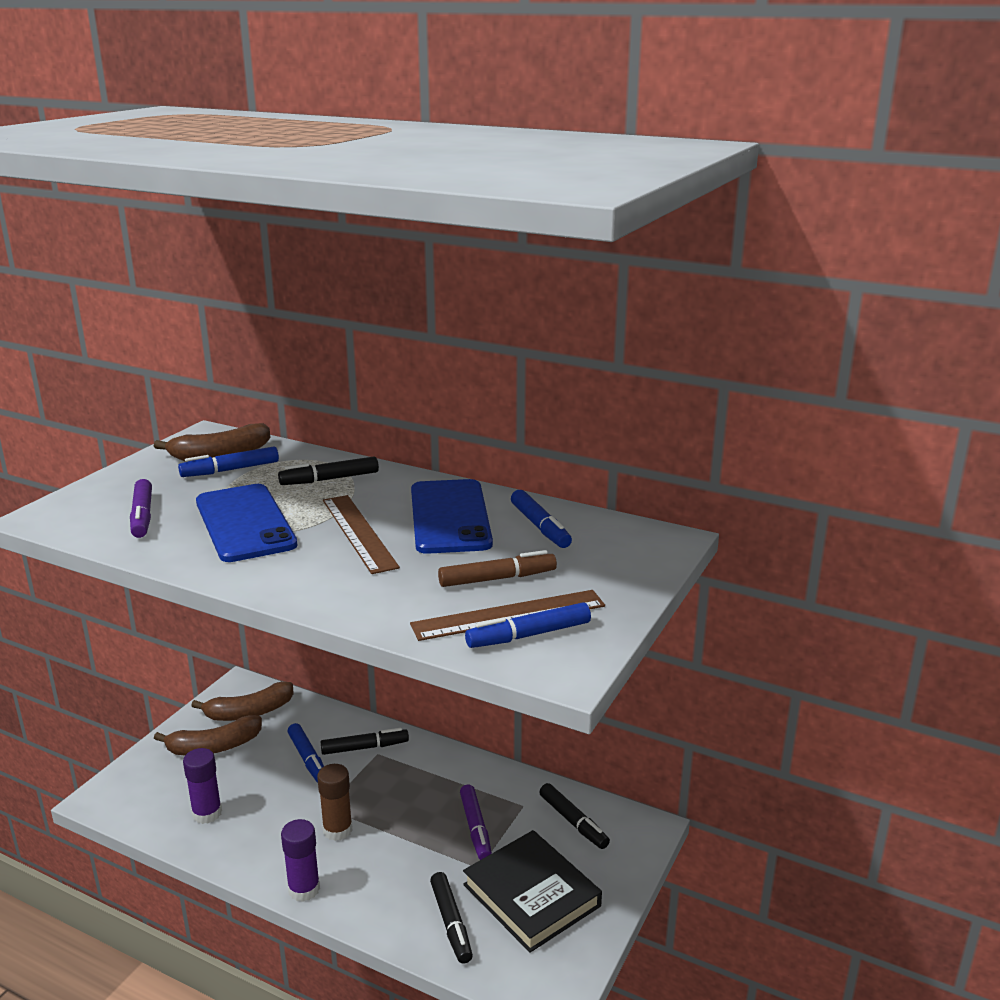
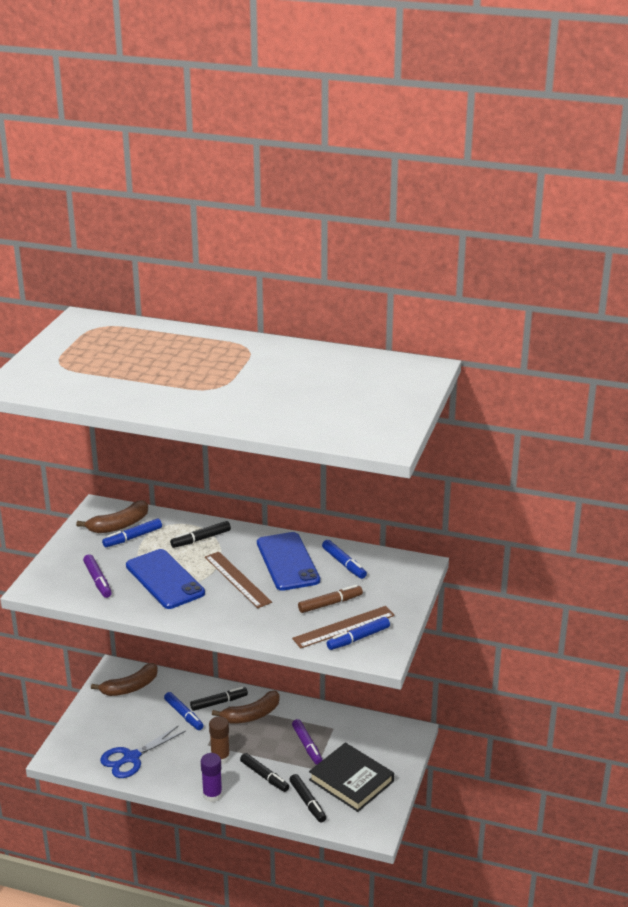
camera: 10 degrees left, 5 degrees up
brown banana [154,715,262,755] -> brown banana moved to [212,691,280,724]
purple glue stick [183,748,222,824] -> blue scissors [100,725,186,778]
black marker [539,783,610,849] -> black marker moved to [240,753,289,792]

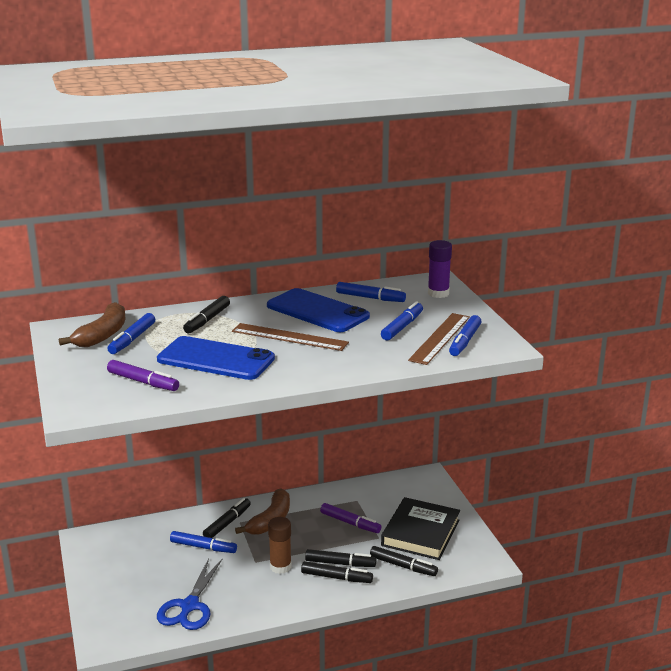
camera: 35 degrees left, 5 degrees down
brown banana [91,663,158,696] -> none
purple glue stick [201,753,222,802] -> purple glue stick moved to [428,240,452,298]
brown marker [298,585,363,613] -> blue marker [381,301,423,340]
black book [309,743,394,812] -> black book turned 75 degrees counterclockwise [381,497,460,560]
none -> black marker [301,561,373,583]

